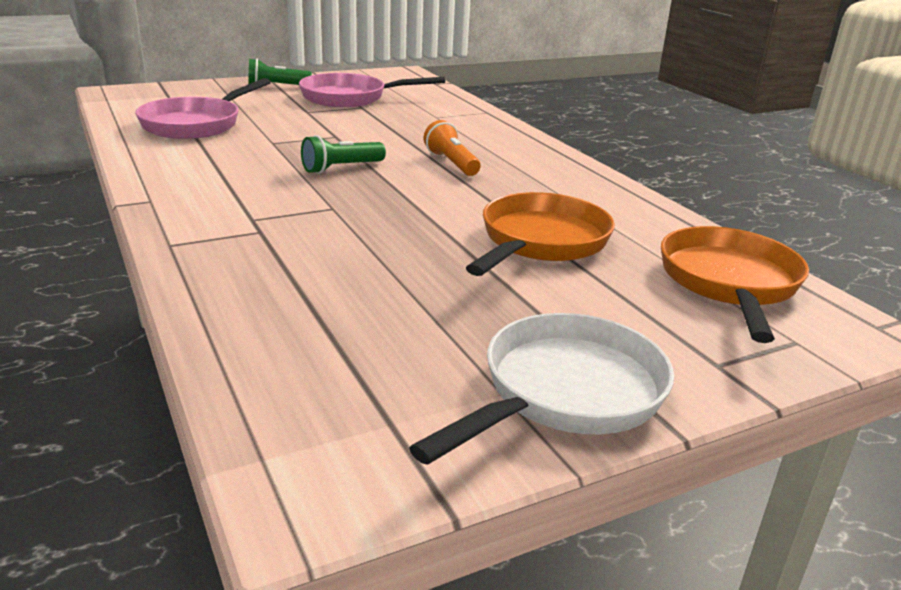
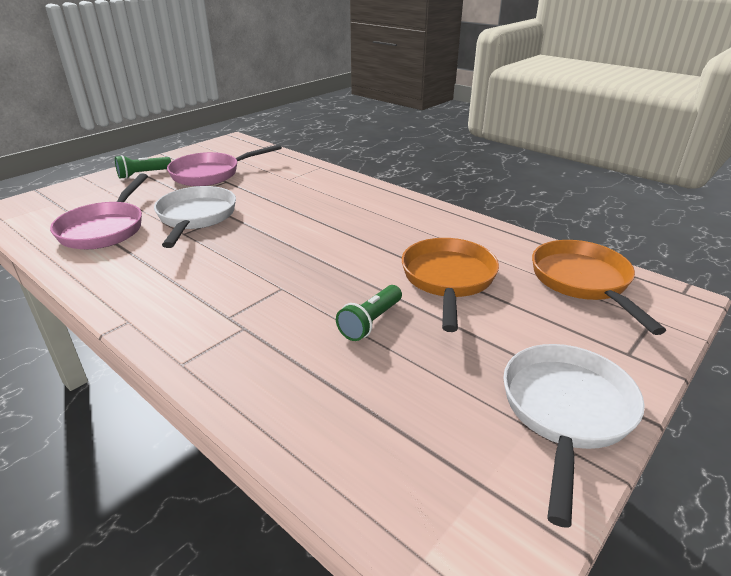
camera: 20 degrees left, 5 degrees up
green flashlight [301,135,386,174] -> green flashlight moved to [336,285,402,341]
orange flashlight [423,120,481,176] -> none
none -> white pan [154,186,236,248]

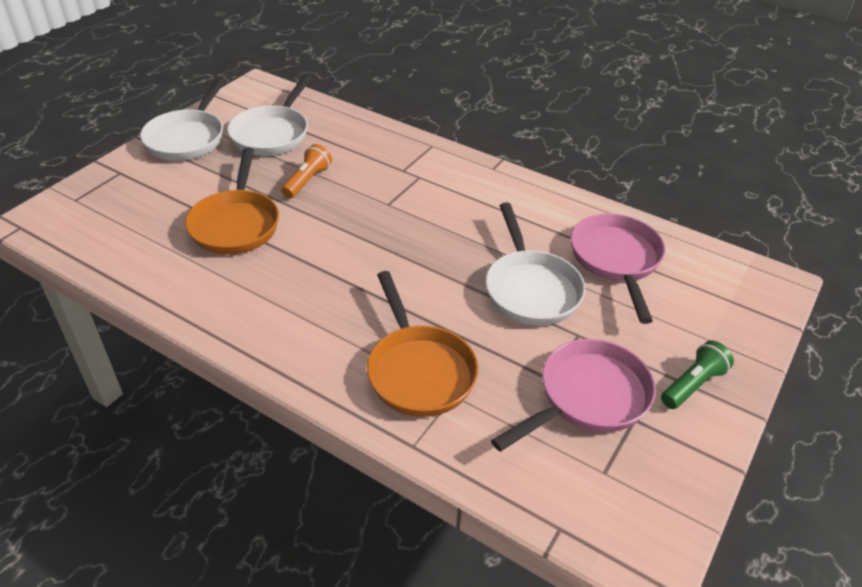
camera: 170 degrees right, 10 degrees up
green flashlight [336,285,402,341] -> orange flashlight [281,144,332,198]
orange pan [532,240,666,335] -> orange pan moved to [367,271,479,417]
none -> white pan [227,75,312,156]

